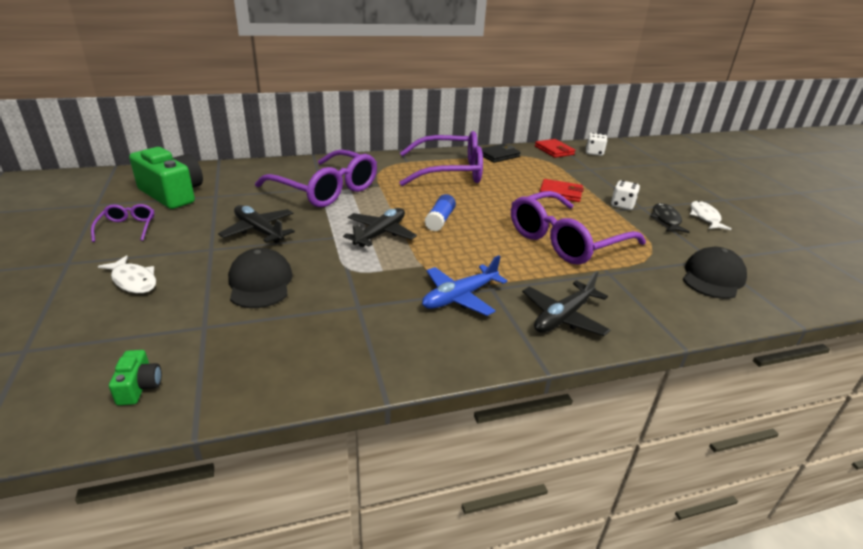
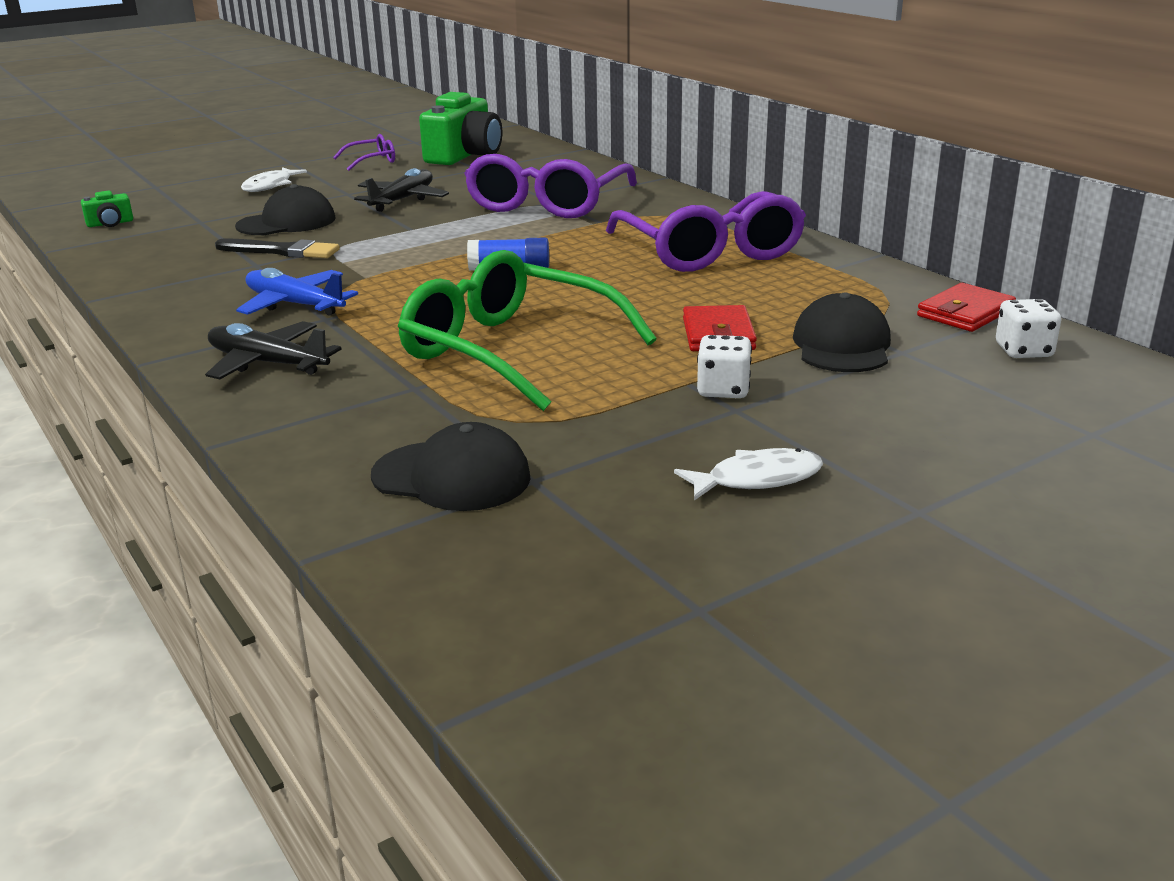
camera: 75 degrees right, 5 degrees down
black plane [343,208,417,247] -> none
black wallet [481,144,521,163] -> none
purple glasses [511,191,646,265] -> green glasses [398,250,656,411]
black fish [650,203,690,233] -> none
none -> black brush [215,238,340,258]
none -> black cap [793,292,891,372]

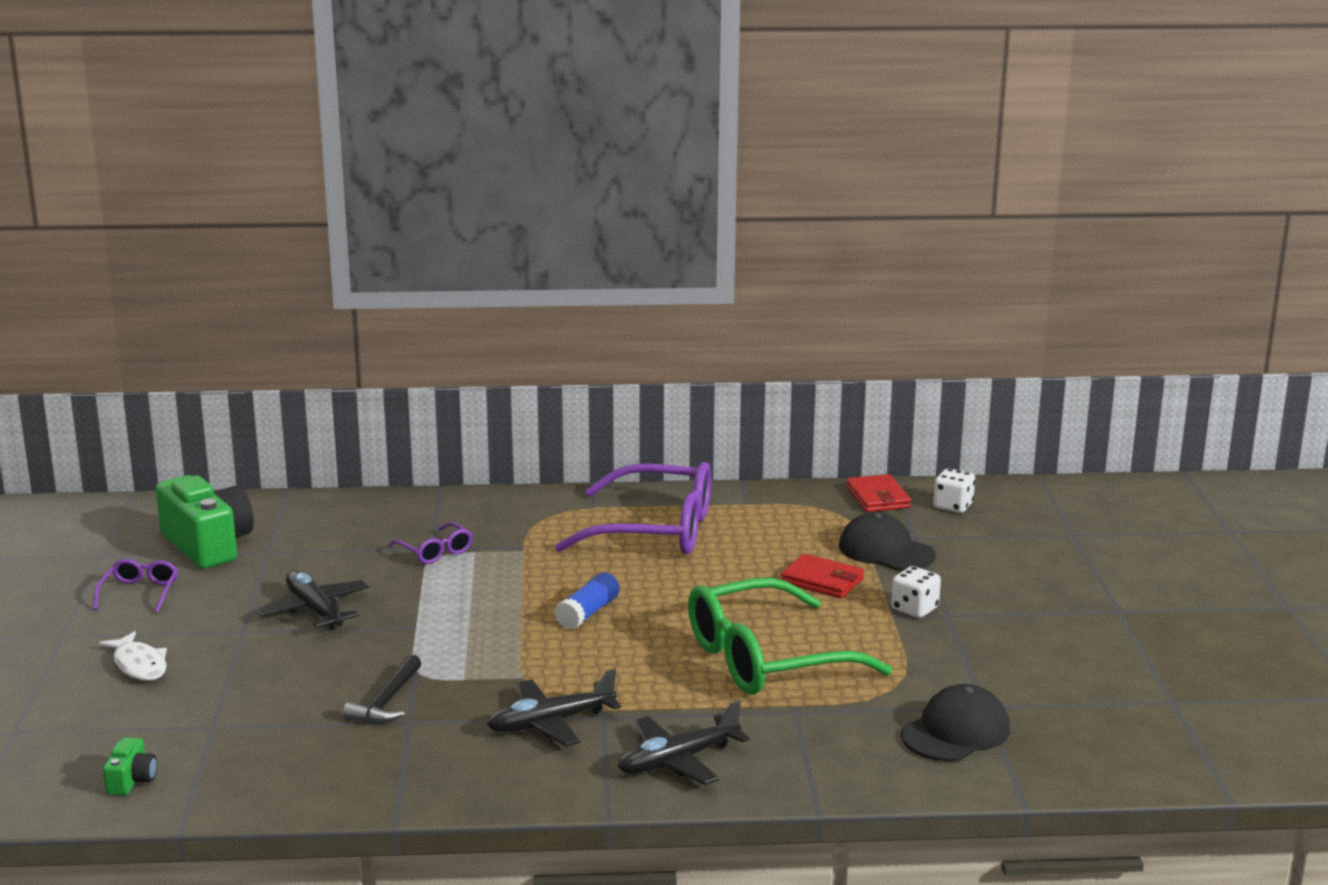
camera: 60 degrees left, 5 degrees down
black brush [215,238,340,258] -> black hammer [343,654,421,723]
black cap [235,184,336,235] -> none
blue plane [236,268,358,316] -> black plane [487,669,621,747]
purple glasses [464,154,637,218] -> purple glasses [389,522,473,564], size x0.44
white fish [674,448,823,501] -> none

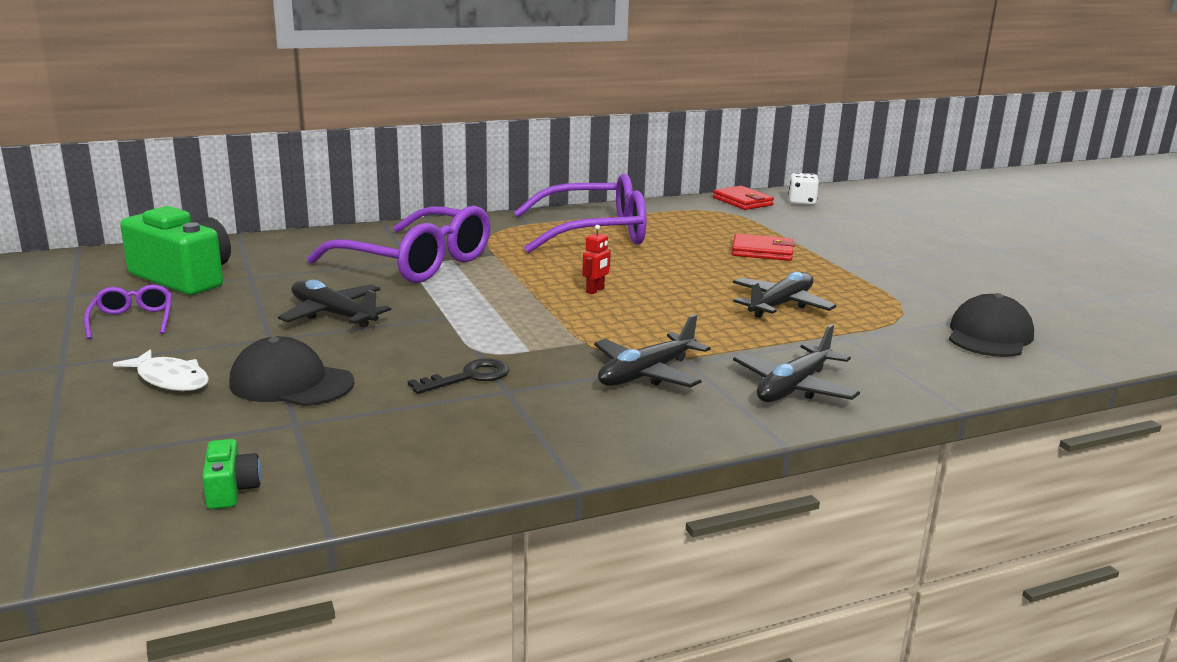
camera: 20 degrees left, 0 degrees up
black hammer [343,654,421,723] -> black key [408,358,509,394]
purple glasses [389,522,473,564] -> purple glasses [307,206,490,283], size x2.27
blue glue stick [554,572,620,630] -> red robot [582,225,611,294]
green glasses [688,578,892,695] -> black plane [733,272,836,318]
black cap [839,512,936,571] -> black cap moved to [229,336,355,406]
white dice [891,566,941,618] -> none

